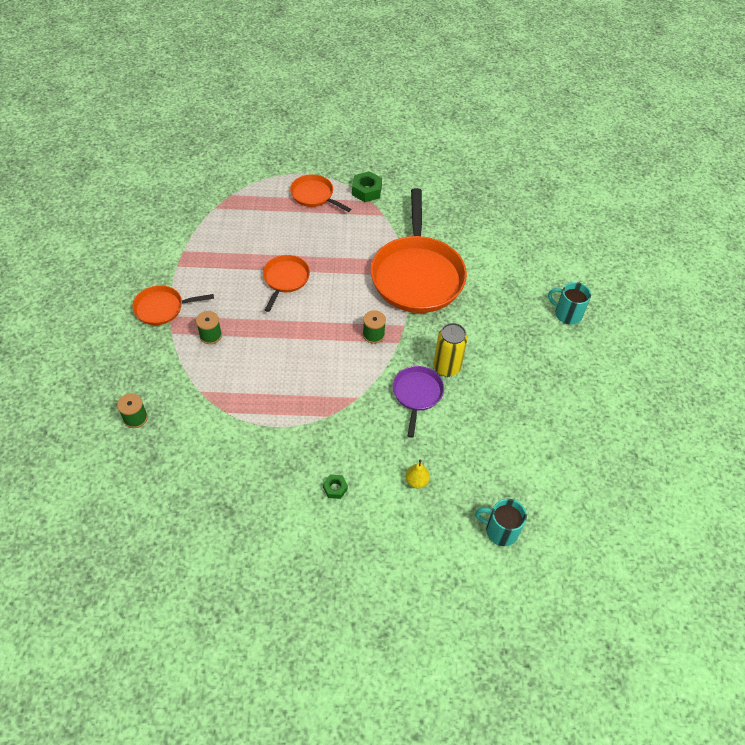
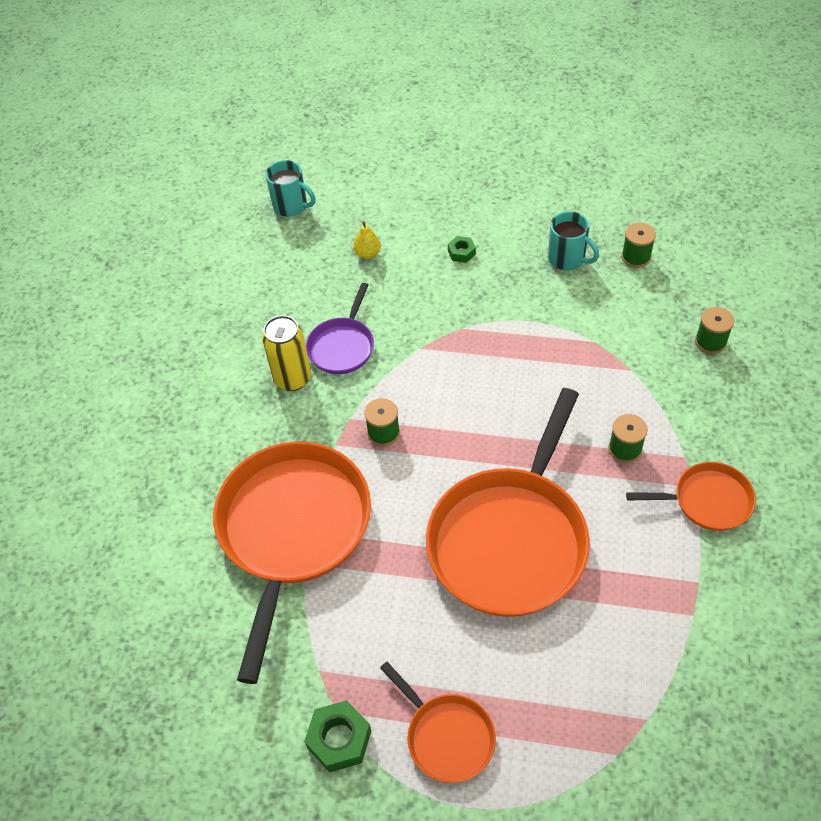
camera: 165 degrees left, 0 degrees up
orange pan [263,255,310,312] -> orange pan [426,388,590,617], size x2.04
turquoise mug [548,282,591,325] -> turquoise mug moved to [548,211,599,270]
none -> green spool [621,223,656,268]

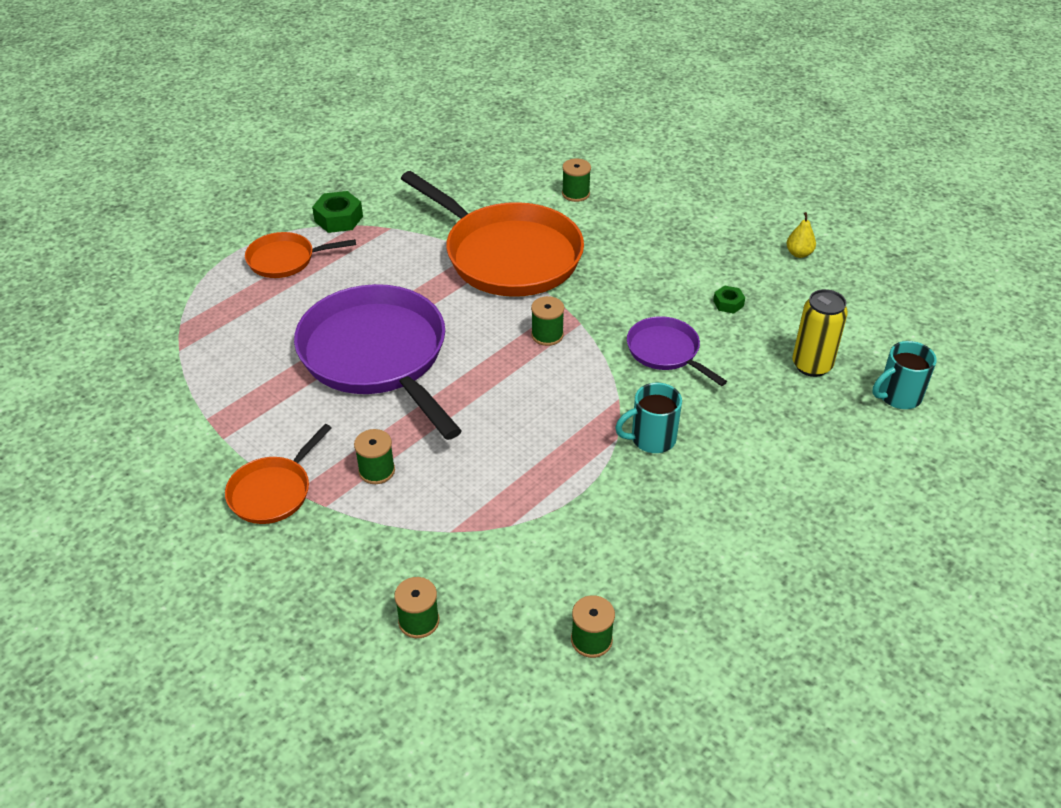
camera: 120 degrees right, 10 degrees down
yellow can [262,315,311,391] -> yellow can moved to [792,289,848,377]
yellow pear [353,221,381,259] -> yellow pear moved to [786,212,816,258]
orange pan [426,388,590,617] -> purple pan [294,284,462,440]
green nut [448,236,476,263] -> green nut moved to [713,285,745,314]
turquoise mug [548,211,599,270] -> turquoise mug moved to [615,383,682,453]
none -> green spool [562,158,591,202]

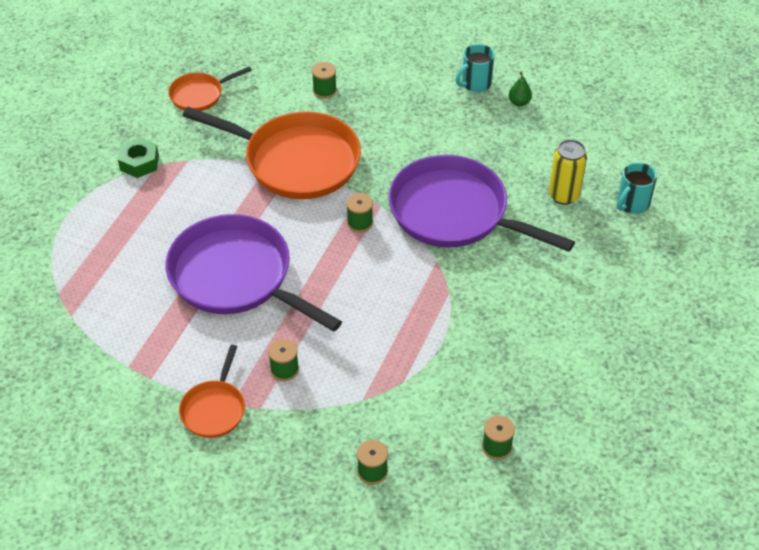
camera: 20 degrees left, 5 degrees up
orange pan [245,232,356,278] -> orange pan moved to [168,66,252,111]
turquoise mug [615,383,682,453] -> turquoise mug moved to [456,44,495,92]
purple pan [627,316,727,386] -> purple pan [388,155,575,252], size x2.04
green nut [713,285,745,314] -> none
yellow pear [786,212,816,258] -> green pear [509,72,532,106]

